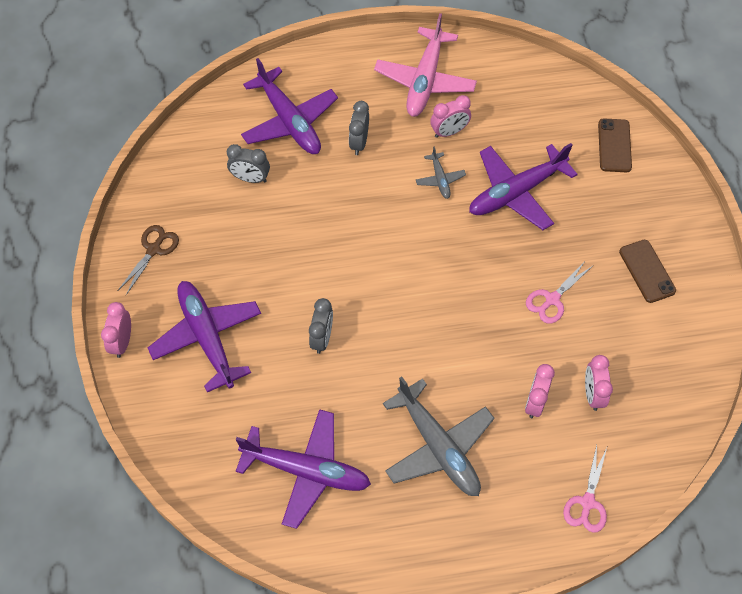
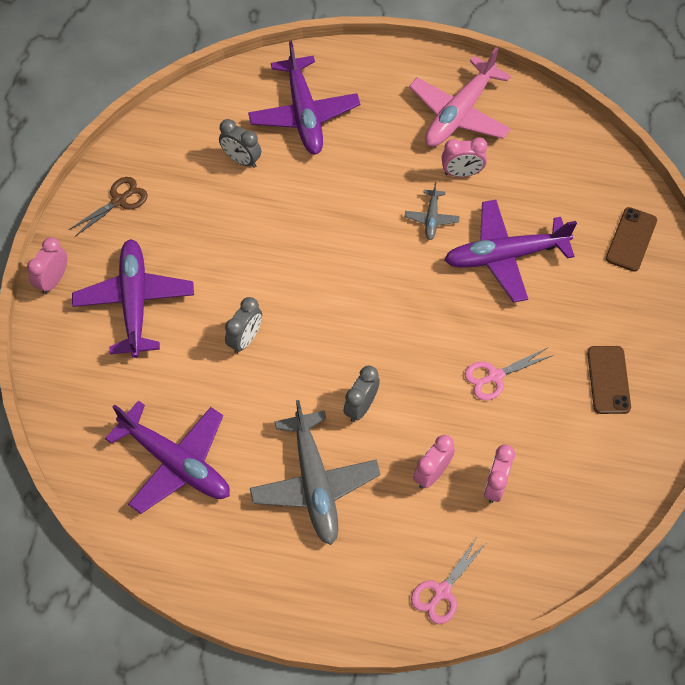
camera: 20 degrees right, 0 degrees up
grey clock [349,101,369,155] -> grey clock moved to [343,366,380,422]

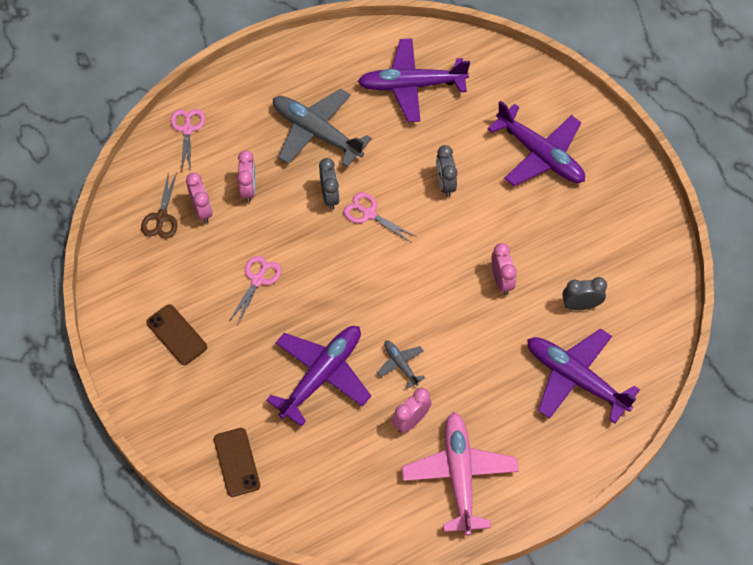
camera: 140 degrees right, 0 degrees up
pink clock [27,237,67,294] -> pink clock moved to [491,243,517,295]
brown scissors [69,177,148,236] -> brown scissors moved to [141,171,177,239]
none -> pink scissors [343,192,416,242]

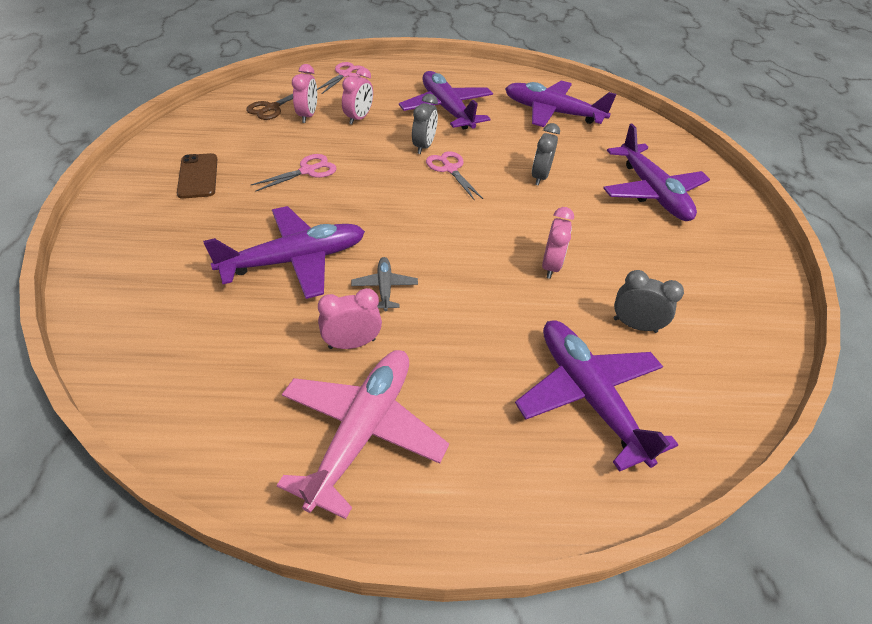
camera: 25 degrees right, 15 degrees down
brown phone [214,428,260,497] -> none
grey plane [273,89,372,167] -> purple plane [399,71,493,130]

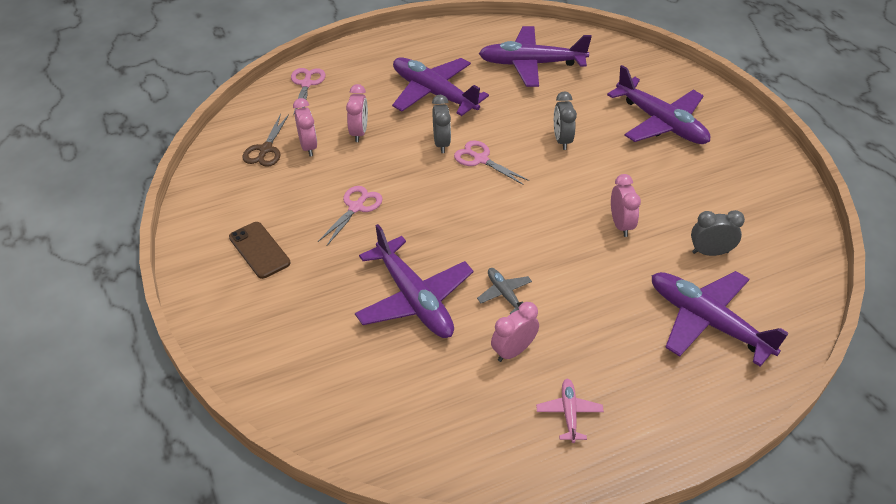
camera: 20 degrees left, 0 degrees up
purple plane [203,206,365,299] -> purple plane turned 105 degrees clockwise [355,224,473,338]
pink plane [277,350,449,519] -> pink plane [536,379,604,443], size x0.47

